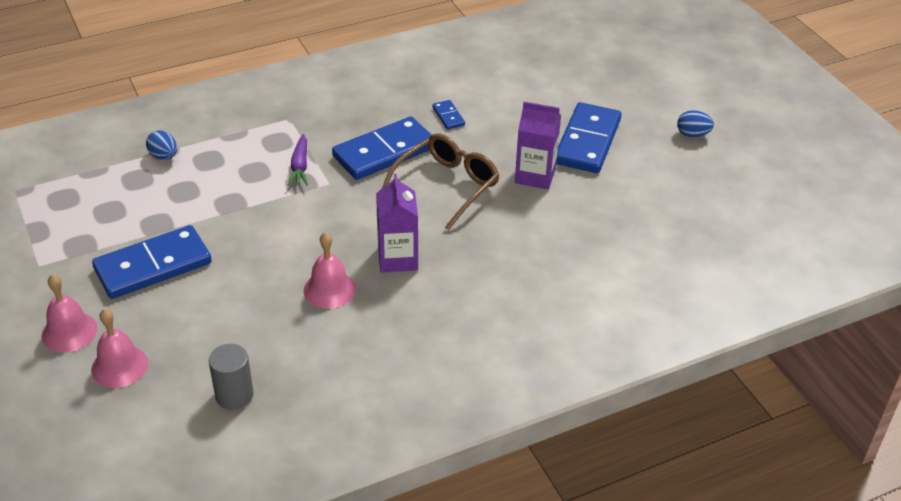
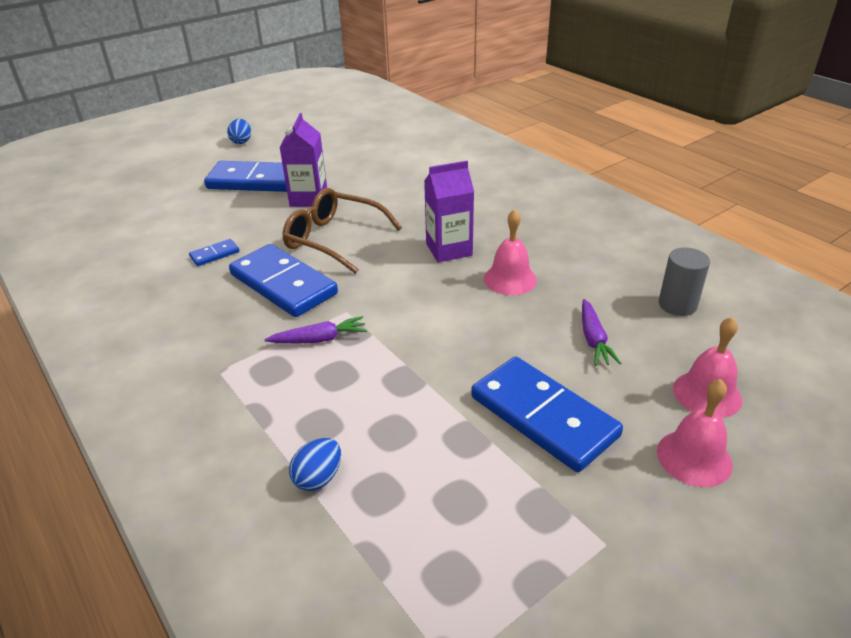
camera: 100 degrees left, 5 degrees down
none -> purple carrot [582,299,621,366]

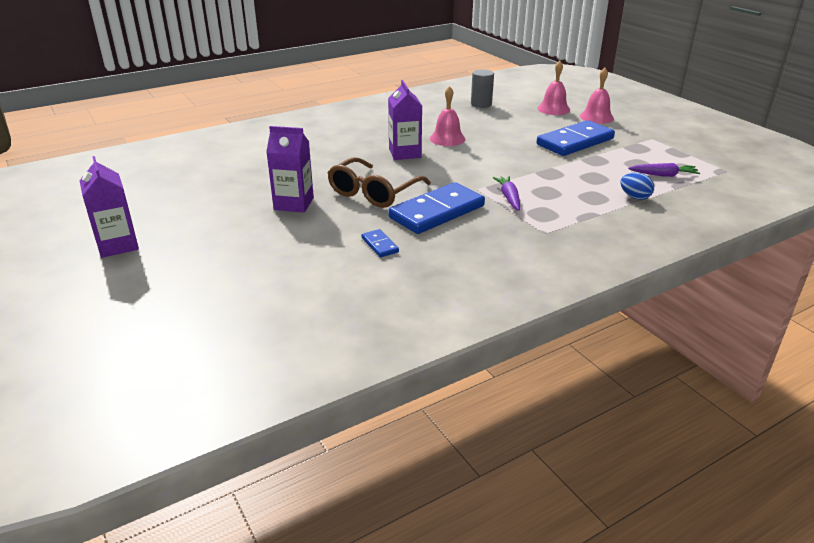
camera: 85 degrees left, 5 degrees down
blue domino [204,161,287,192] -> none
blue egg [227,119,251,144] -> purple carton [80,156,139,258]
purple carrot [582,299,621,366] -> purple carrot moved to [628,163,700,177]

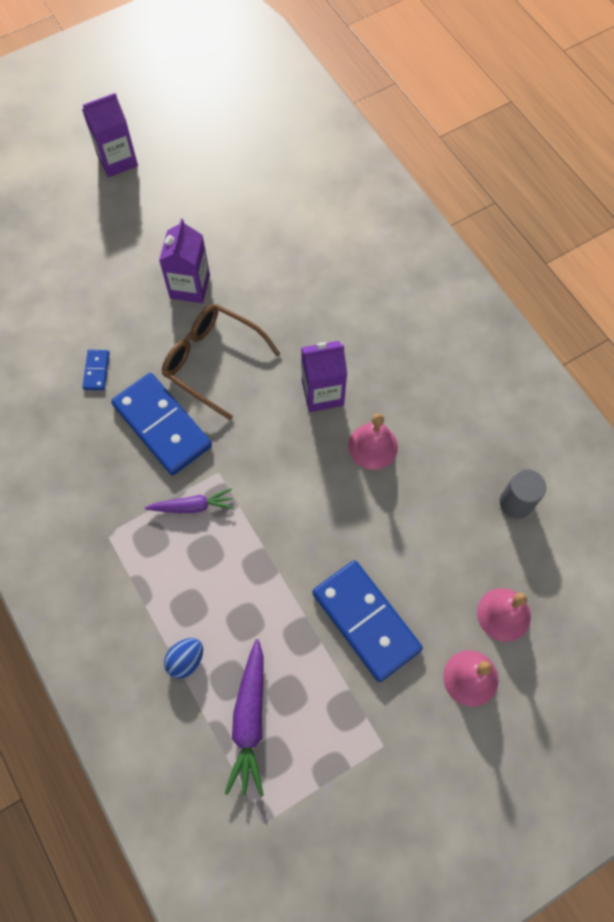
camera: 90 degrees right, 35 degrees up
blue domino [361,229,399,257] -> blue domino turned 60 degrees counterclockwise [82,350,110,390]
purple carrot [628,163,700,177] -> purple carrot [225,639,264,797], size x1.56

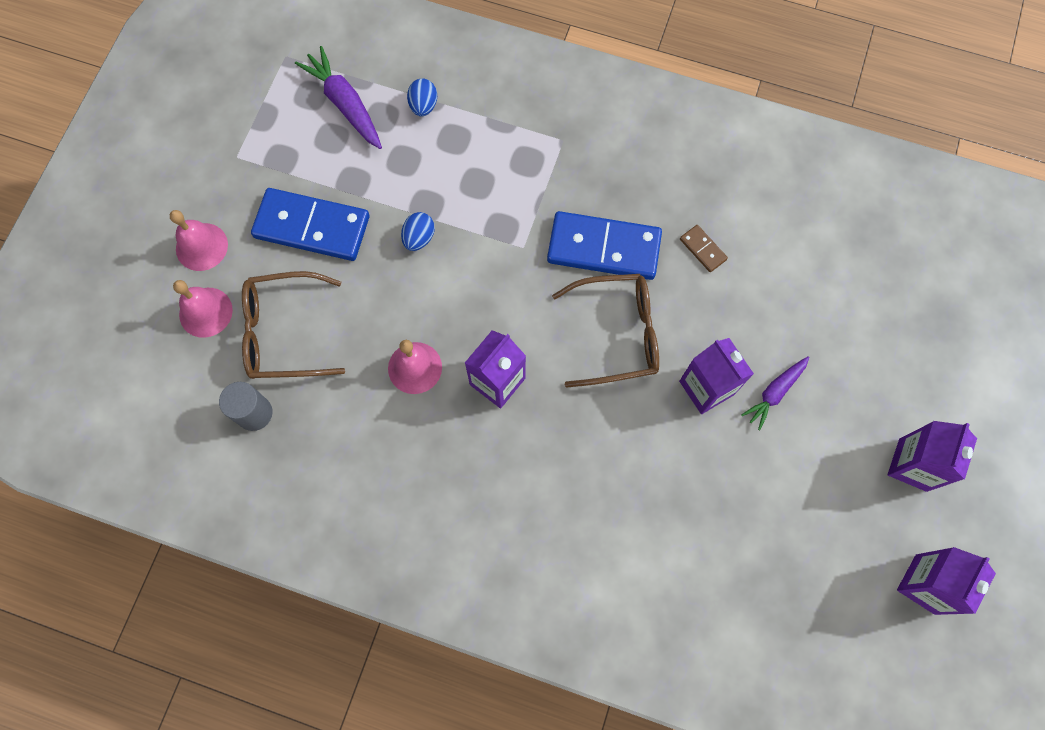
camera: 140 degrees right, 5 degrees up
blue domino [82,350,110,390] -> brown domino [680,225,728,272]
purple carrot [145,488,234,513] -> purple carrot moved to [741,356,809,430]
none -> brown glasses [242,271,345,379]
none -> blue egg [401,212,435,251]
none -> purple carton [897,547,996,615]

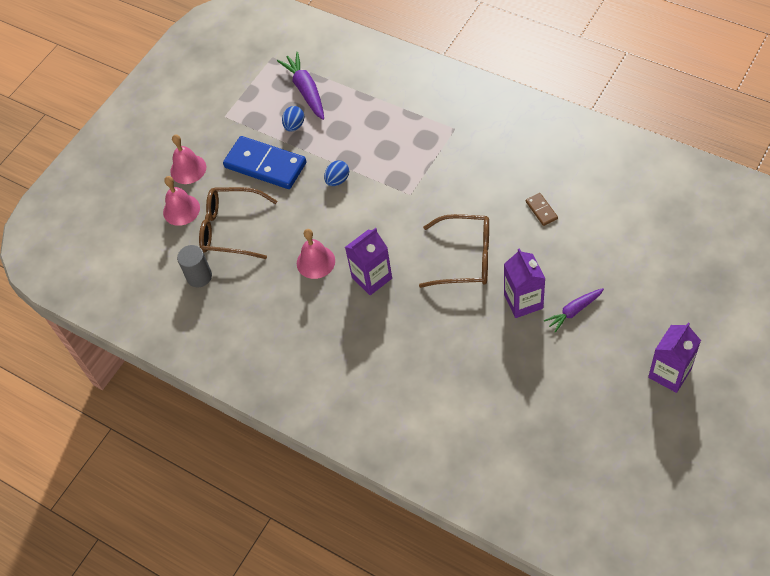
camera: 20 degrees right, 15 degrees down
blue egg [407,78,437,117] -> blue egg moved to [282,106,304,132]
blue domino [547,211,662,280] -> none
purple carton [897,547,996,615] -> none

